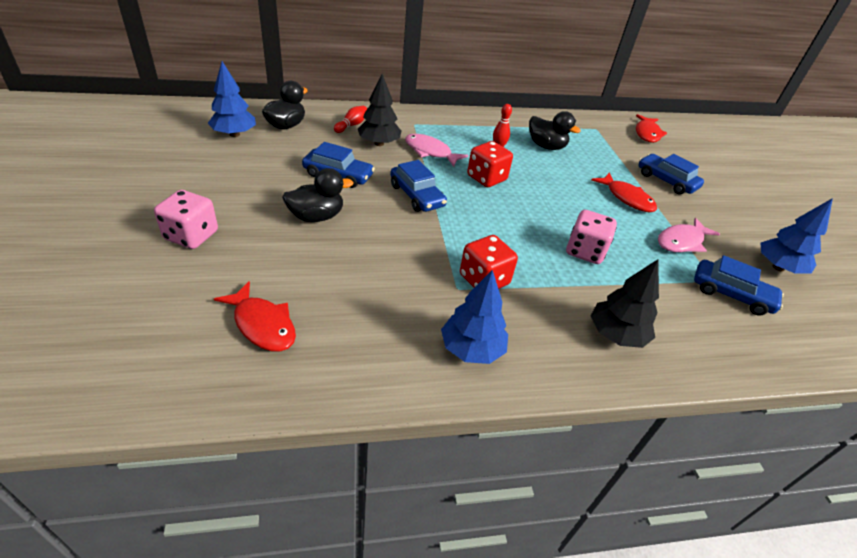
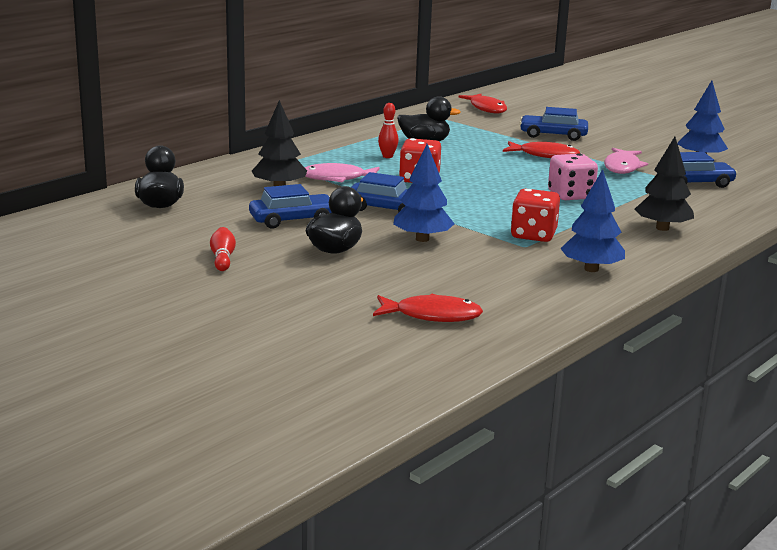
camera: 35 degrees left, 20 degrees down
pink dice [154,190,218,249] -> none
blue tree [208,61,256,137] -> blue tree moved to [393,144,455,242]
red bowling pin [334,106,367,133] -> red bowling pin moved to [210,227,236,271]

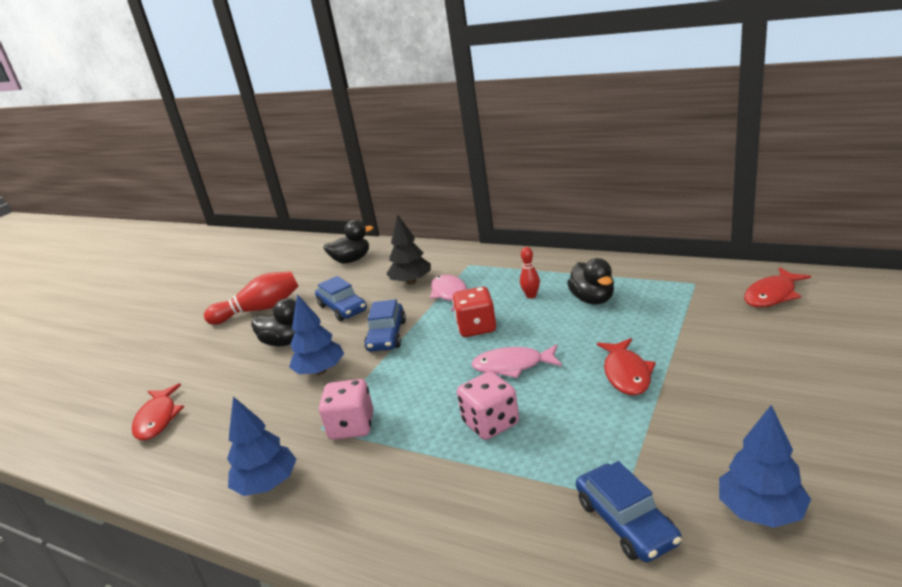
camera: 80 degrees right, 5 degrees up
red bowling pin [210,227,236,271] -> red bowling pin [204,271,298,325], size x1.91
red dice [511,189,560,242] -> pink dice [319,379,373,440]
blue car [520,107,588,141] -> none
pink fish [604,148,648,174] -> pink fish moved to [471,344,562,378]
black tree [635,137,694,231] -> none

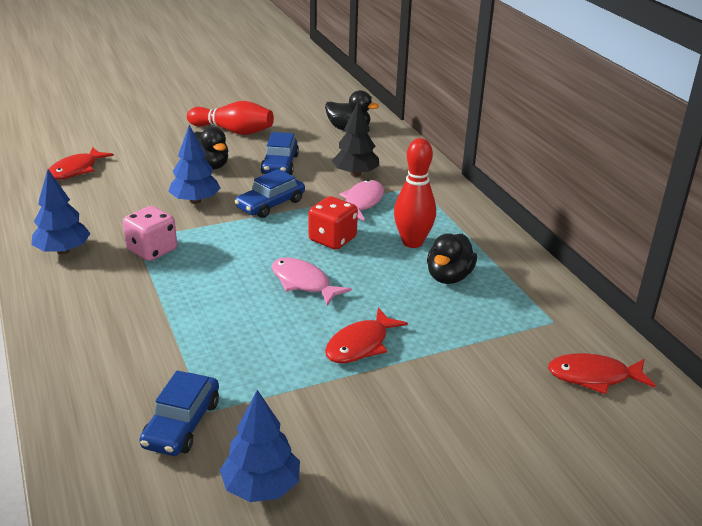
camera: 35 degrees right, 5 degrees up
pink dice [457,371,519,440] -> none
red bowling pin [520,247,540,299] -> red bowling pin [394,138,436,248], size x1.91

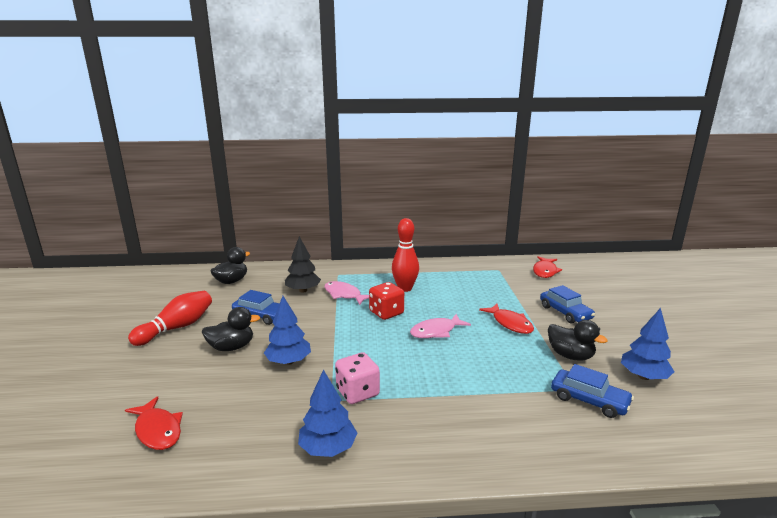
camera: 70 degrees left, 10 degrees down
blue car [235,169,305,218] -> blue car moved to [540,285,595,323]
black duck [427,233,477,284] -> black duck moved to [548,320,608,361]

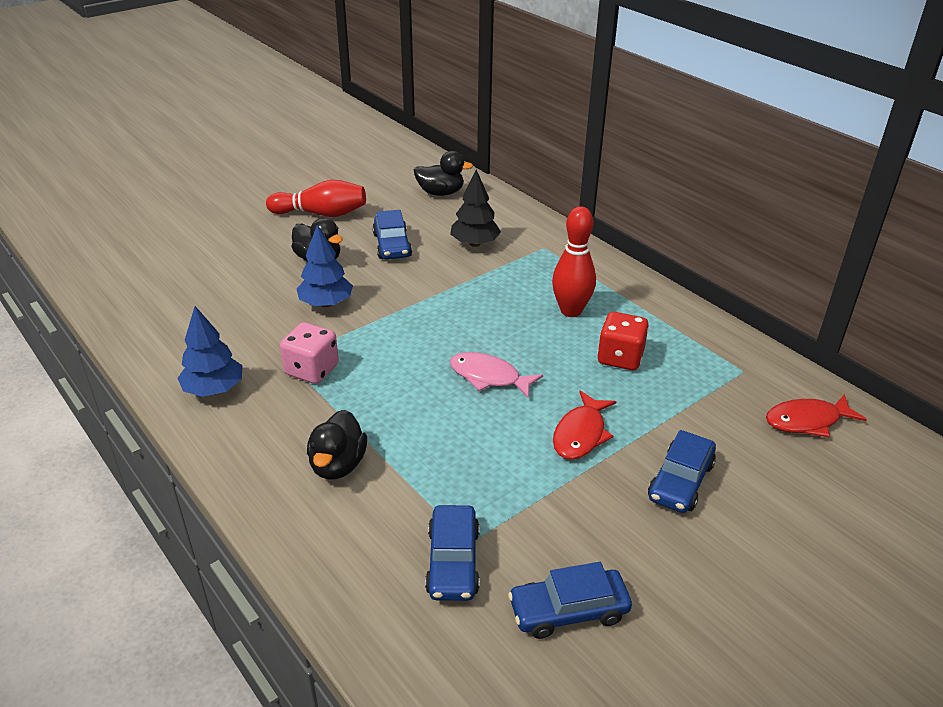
camera: 55 degrees right, 15 degrees up
red fish [125,396,183,450] -> none
pink fish [324,281,369,305] -> none
red dice [369,282,404,320] -> red dice moved to [597,312,649,370]
black duck [548,320,608,361] -> black duck moved to [307,410,367,480]
blue tree [621,308,674,380] -> blue car [508,562,632,639]

